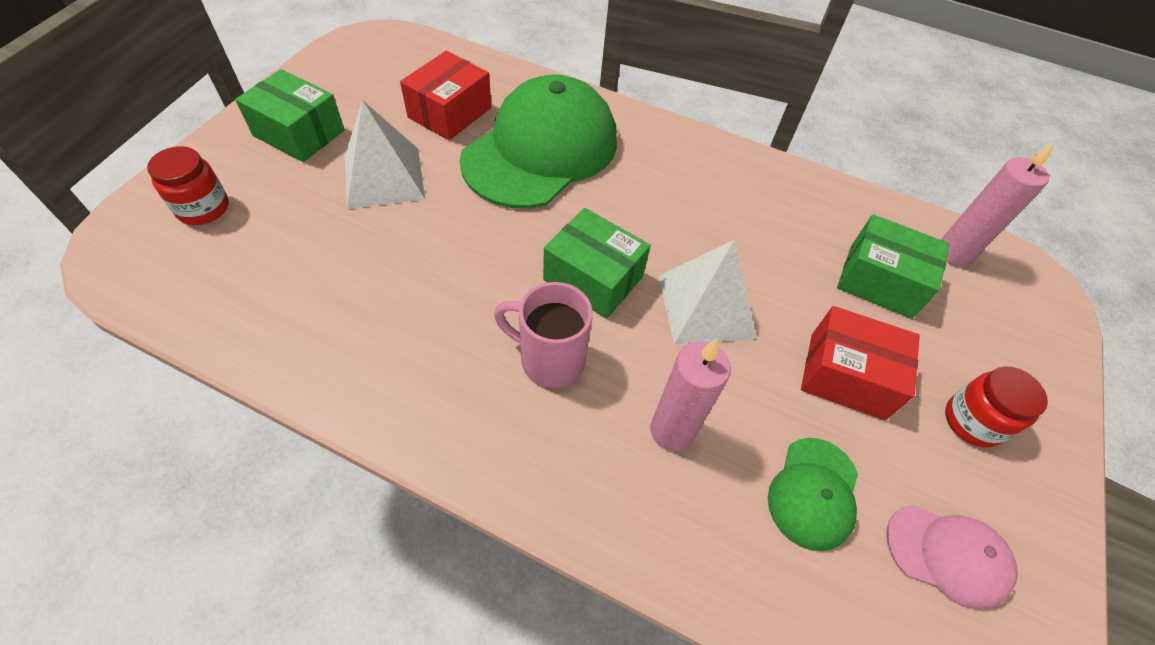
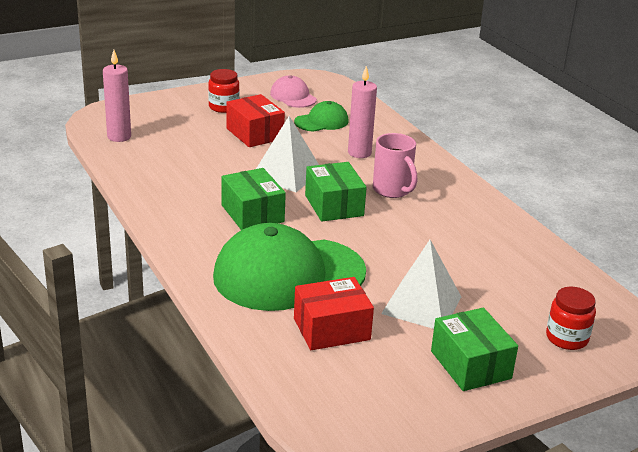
camera: 140 degrees left, 25 degrees down
green box [837,214,950,319] -> green box moved to [221,168,286,230]

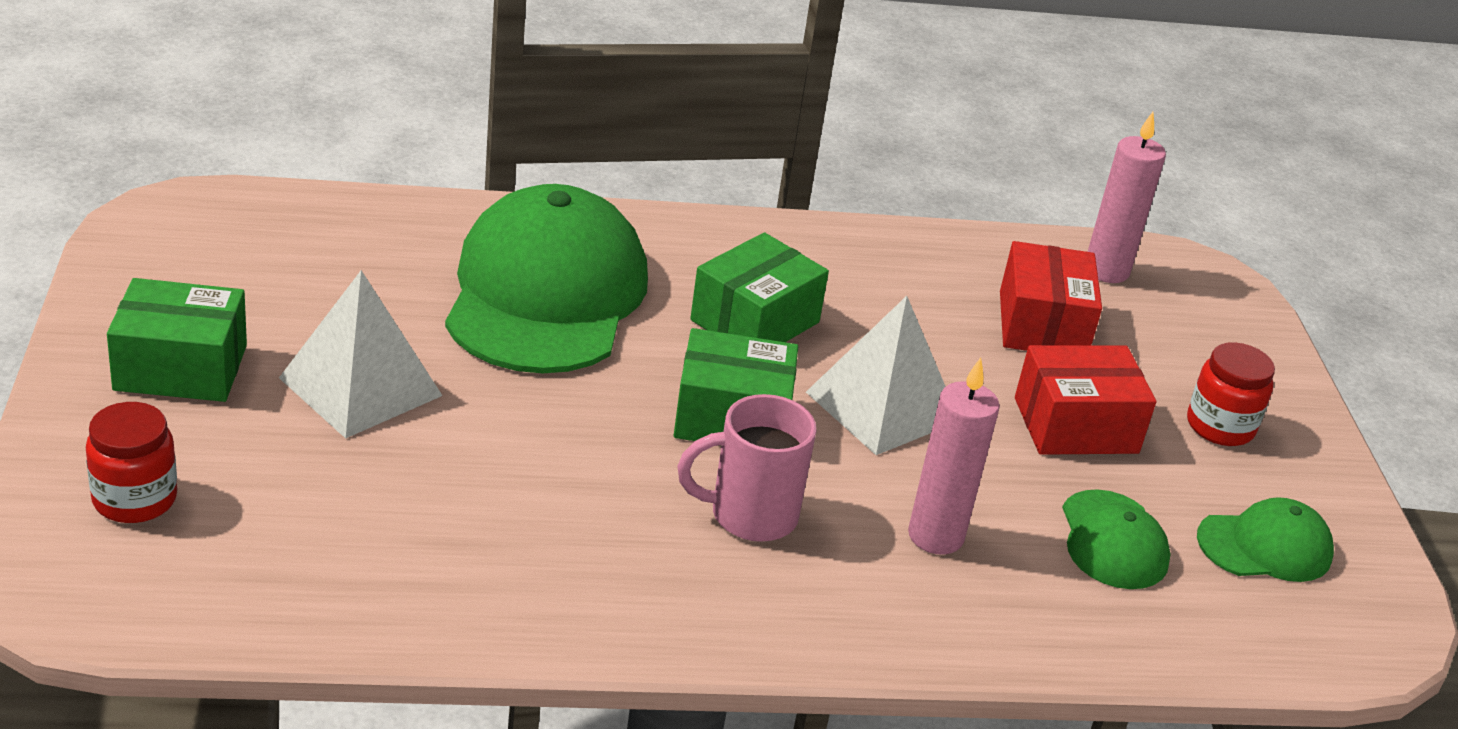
camera: 110 degrees right, 5 degrees up
green box [221,168,286,230] -> green box turned 45 degrees counterclockwise [690,232,829,342]
pink cap [270,76,317,108] -> green cap [1197,497,1334,582]
red box [294,277,374,350] -> red box moved to [1000,241,1102,351]

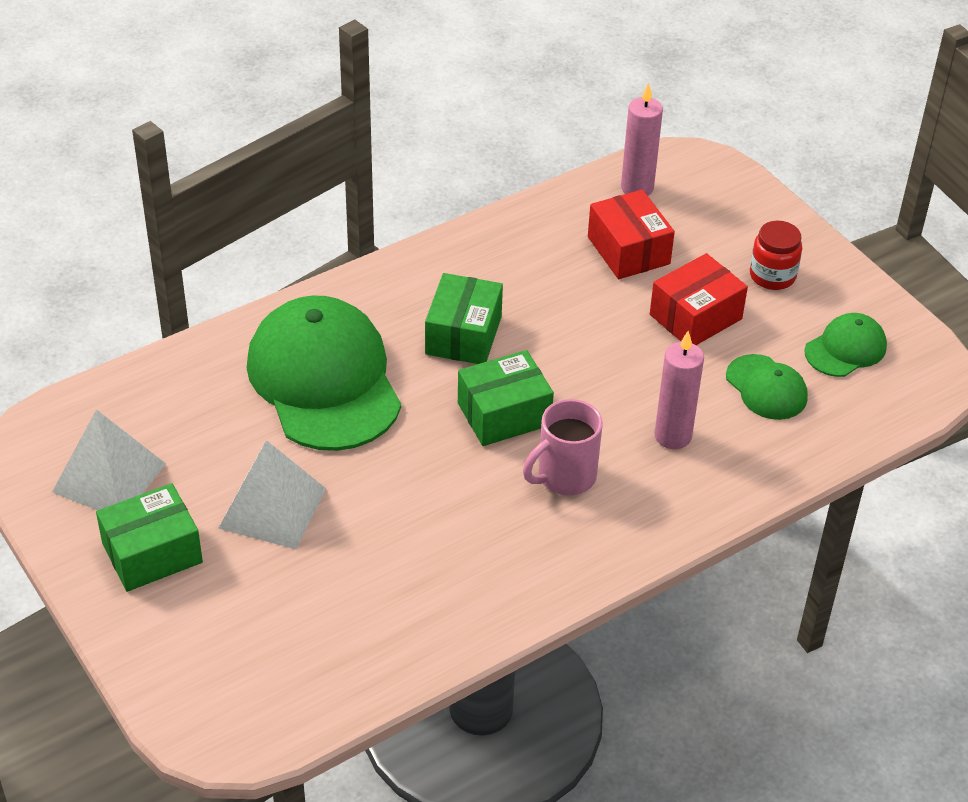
camera: 25 degrees left, 10 degrees up
red jar [86,402,177,523] -> none
white pyramid [806,296,946,455] -> white pyramid moved to [52,409,166,510]

